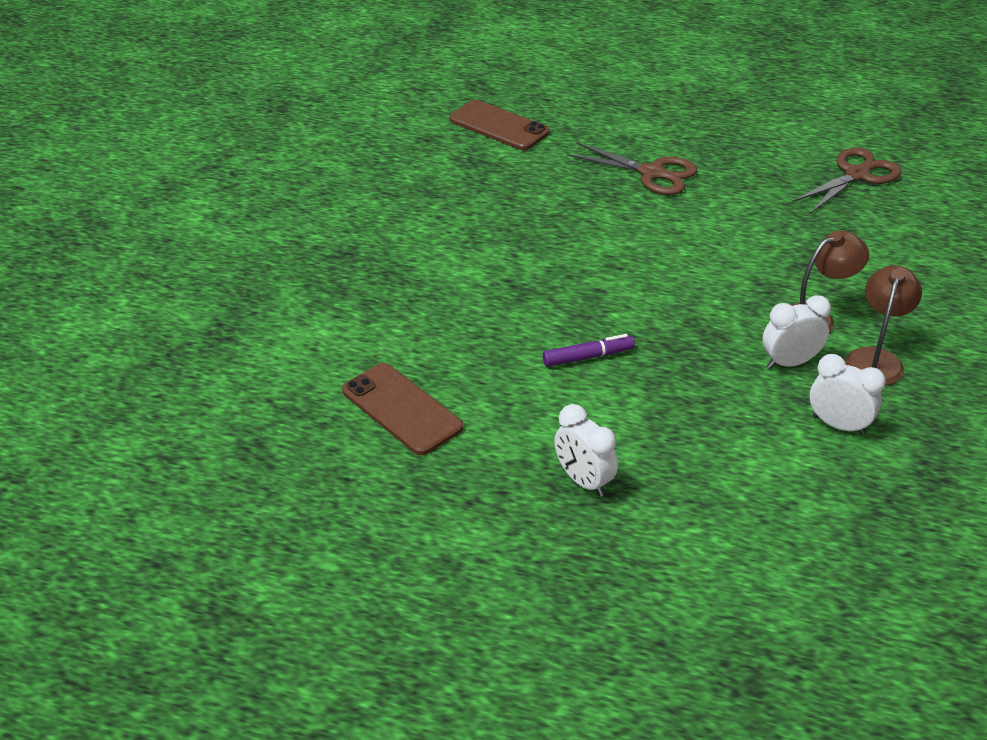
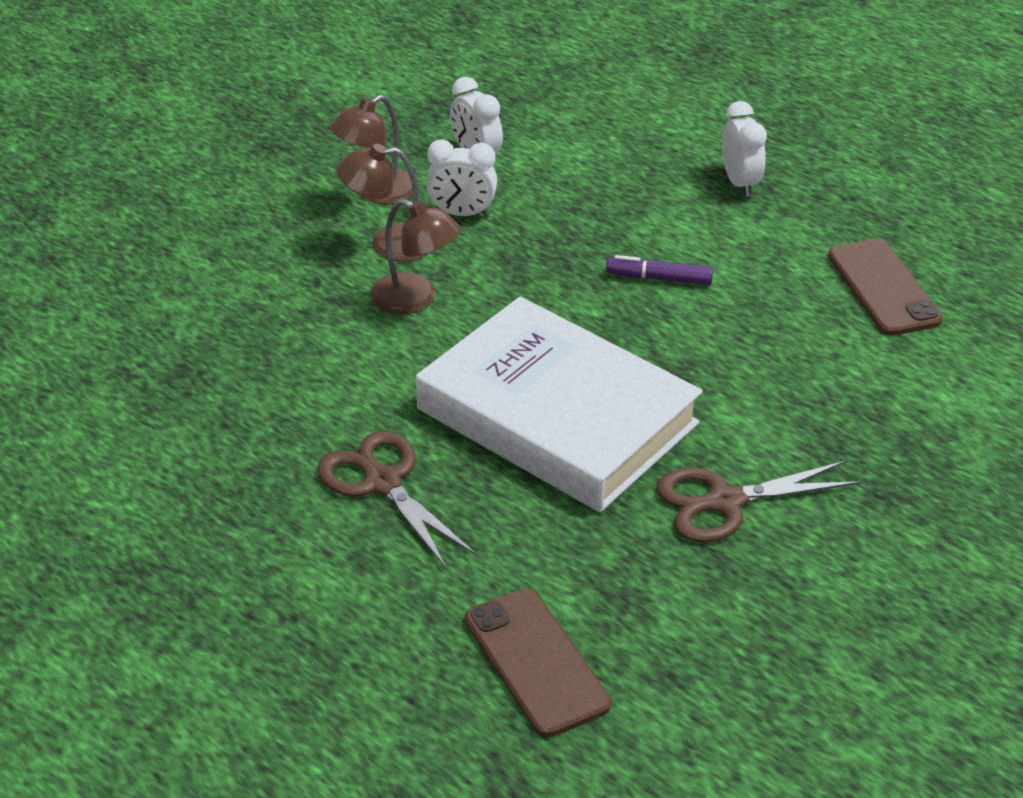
camera: 155 degrees left, 0 degrees up
brown scissors [792,148,901,213] -> brown scissors moved to [656,461,861,543]
none -> brown lamp [370,199,461,314]
none -> white book [416,296,703,512]

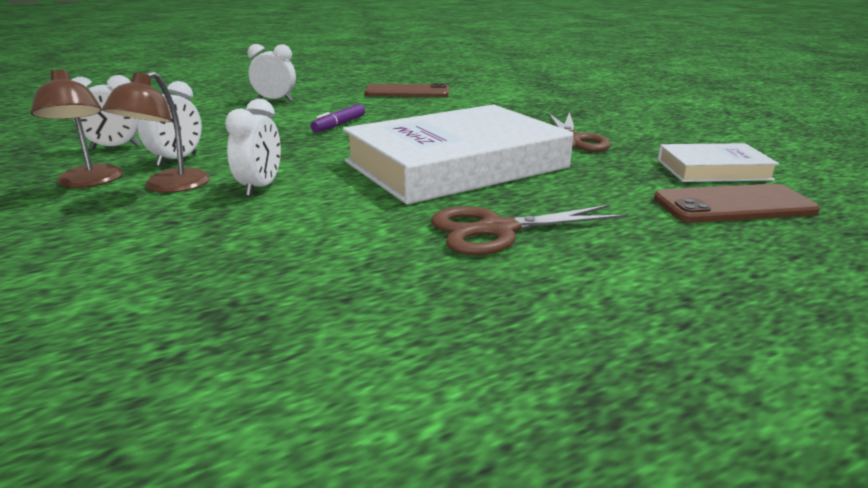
camera: 70 degrees left, 15 degrees down
brown lamp [370,199,461,314] -> white clock [225,99,281,196]
none -> white book [657,143,779,182]

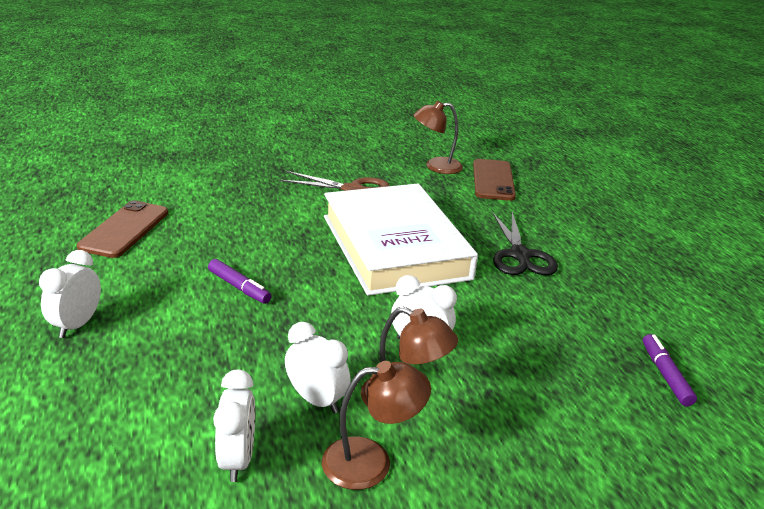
camera: 80 degrees left, 5 degrees up
brown scissors [431,205,628,255] -> black scissors [493,212,558,275]
white book [657,143,779,182] -> brown lamp [414,101,463,174]
none -> purple marker [643,334,697,407]

